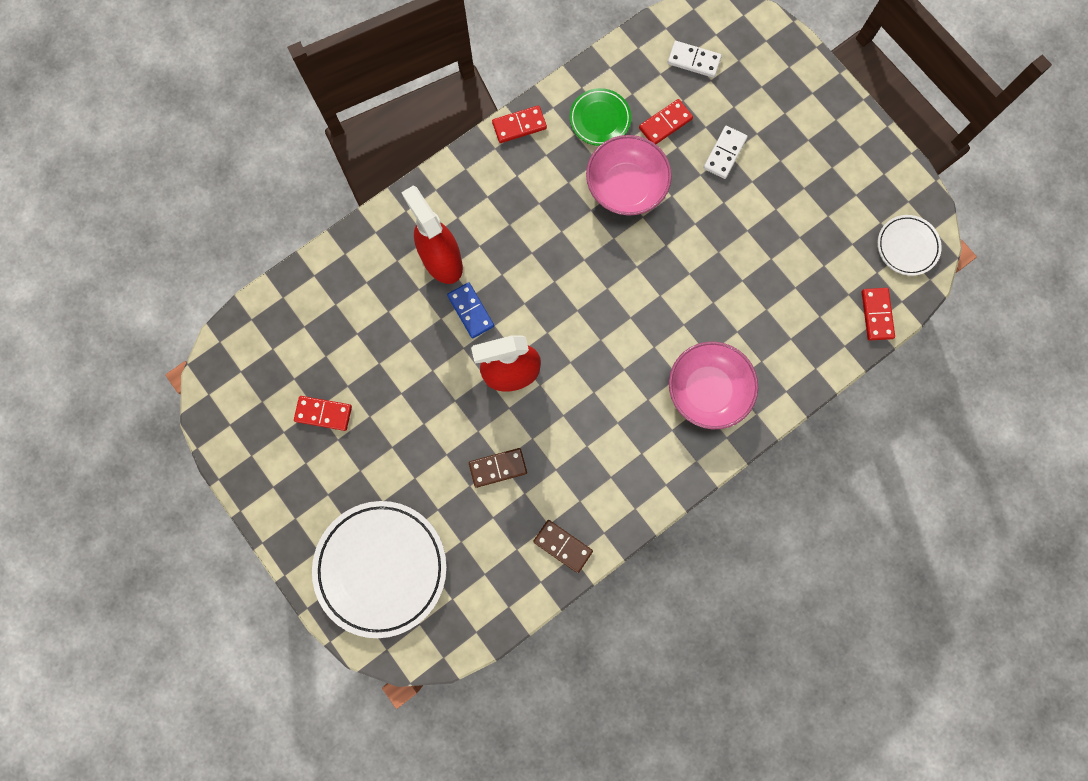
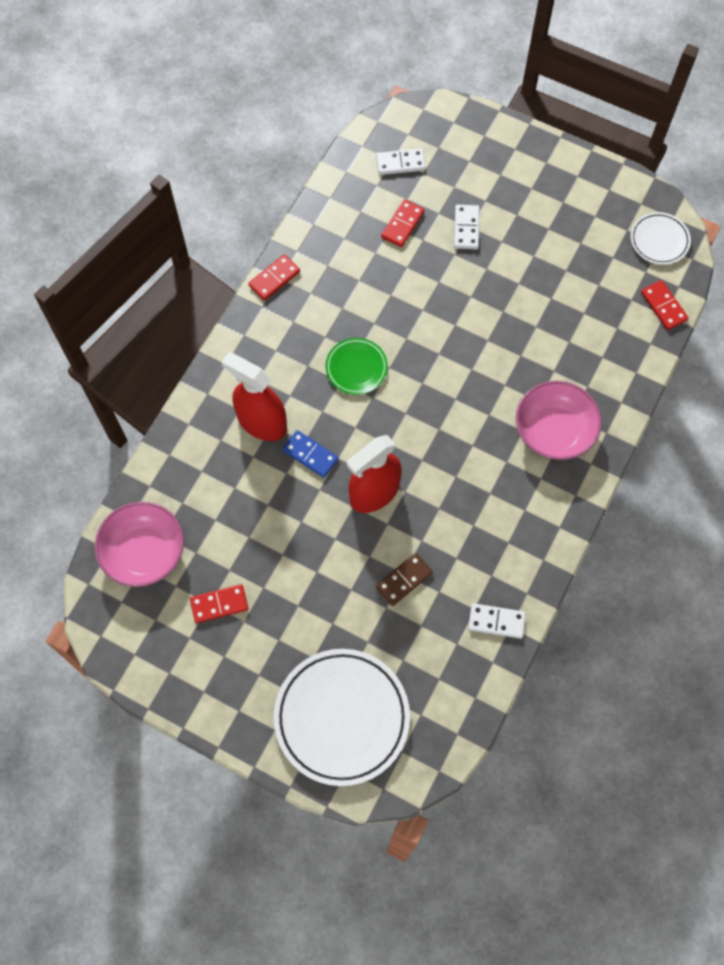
camera: 25 degrees left, 10 degrees down
brown domino [533,520,593,573] -> white domino [468,603,526,639]
green plate [570,88,631,146] -> green plate moved to [325,338,388,395]
pink bowl [586,135,672,216] -> pink bowl moved to [95,502,184,587]

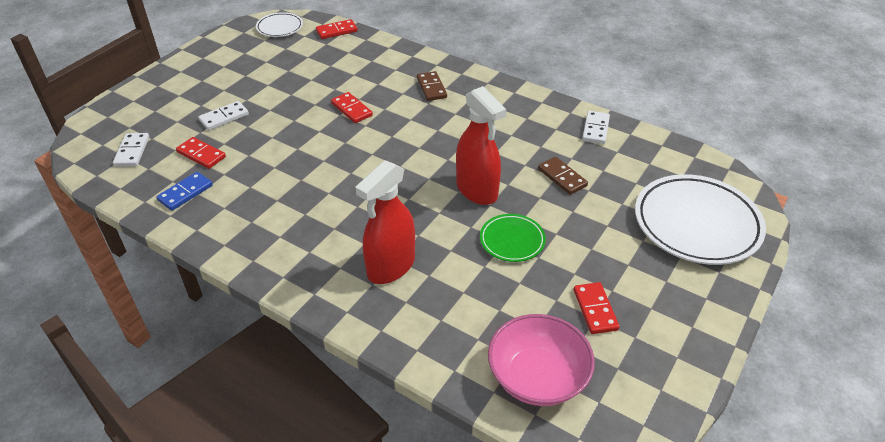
camera: 85 degrees left, 25 degrees down
red domino [248,254,300,301] -> red domino moved to [331,92,373,123]
blue domino [283,430,339,478] -> blue domino moved to [156,172,213,211]
green plate [325,338,388,395] -> green plate moved to [480,214,546,262]
white domino [454,205,480,249] -> white domino turned 45 degrees counterclockwise [198,101,249,130]
pink bowl [516,381,602,460] -> brown domino [417,71,447,101]

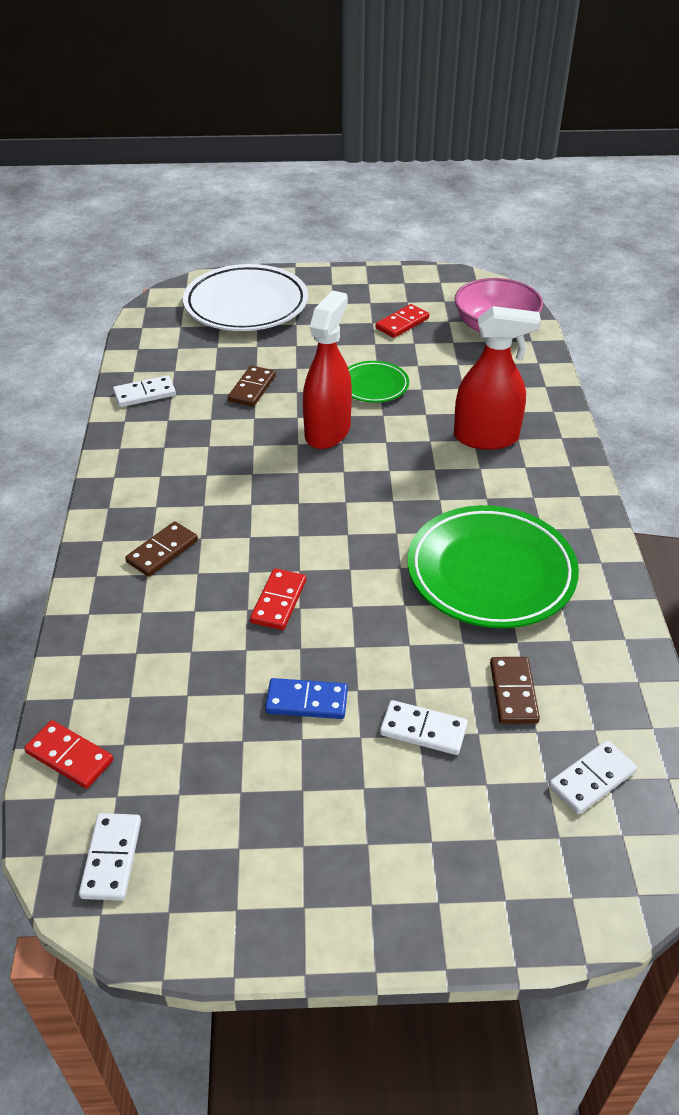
camera: 125 degrees left, 0 degrees up
blue domino [156,172,213,211] -> blue domino moved to [265,678,348,719]
red domino [176,137,226,169] -> brown domino [490,657,540,724]
white plate [256,12,303,37] -> white domino [79,813,141,901]
none -> green plate [408,505,579,628]

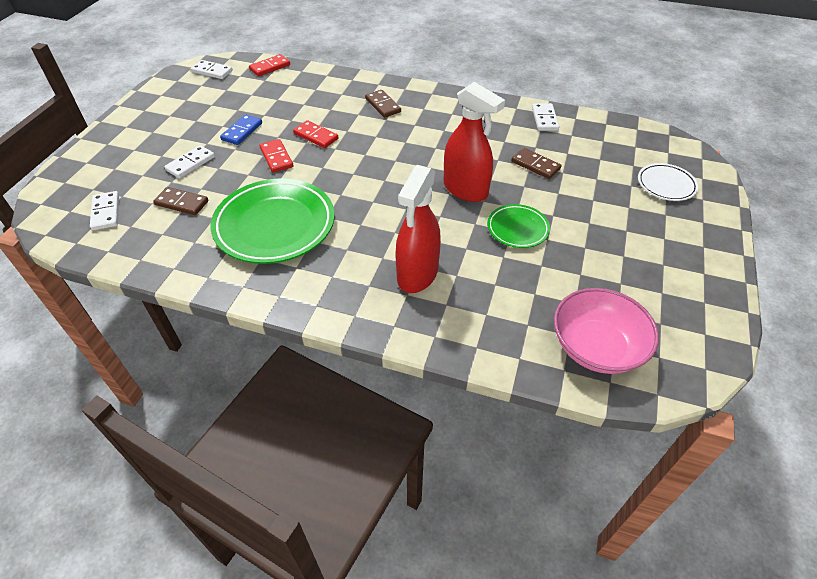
camera: 110 degrees right, 5 degrees up
white plate [183,264,308,331] -> white plate [638,163,698,201], size x0.51
red domino [376,304,429,338] -> red domino moved to [260,139,293,173]

